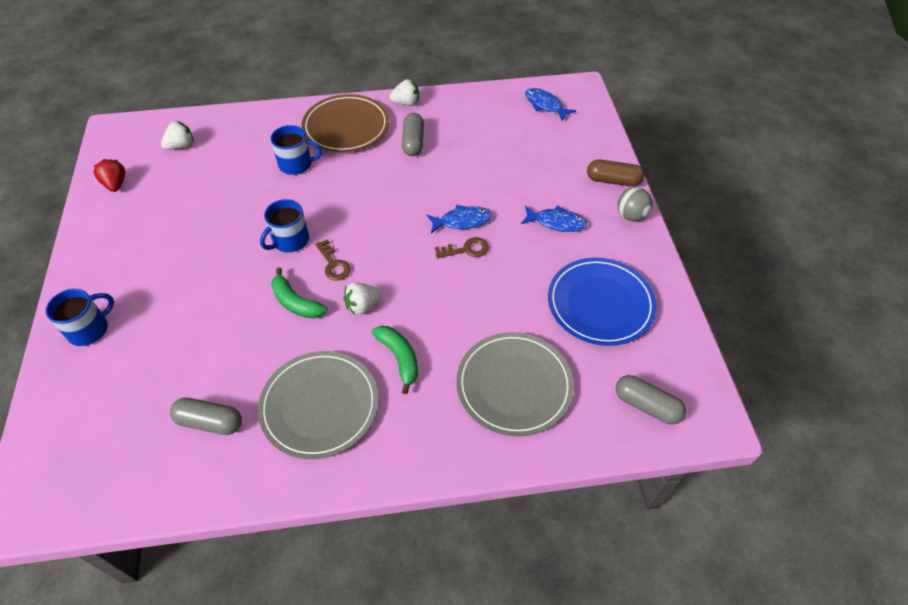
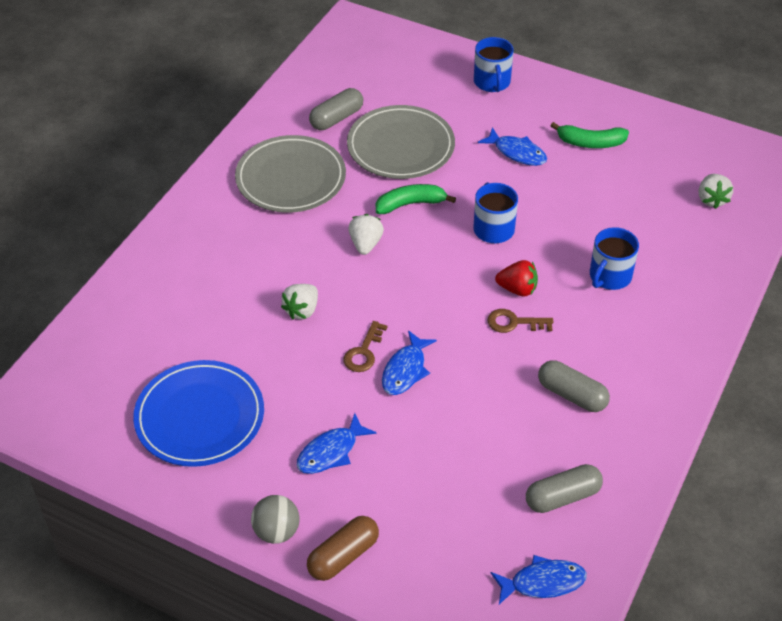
camera: 125 degrees right, 5 degrees down
red strawberry [94,159,125,192] -> red strawberry moved to [495,260,538,296]
brown plate [302,94,389,153] -> none
brown key [315,239,351,281] -> brown key moved to [487,309,553,333]
green banana [372,326,418,394] -> green banana moved to [550,122,629,148]
white strawberry [389,79,419,106] -> white strawberry moved to [281,284,318,319]
grey plate [457,332,574,436] -> grey plate moved to [347,105,455,179]
grey capsule [616,375,686,425] -> grey capsule moved to [526,464,603,513]
none -> blue fish [478,127,547,166]

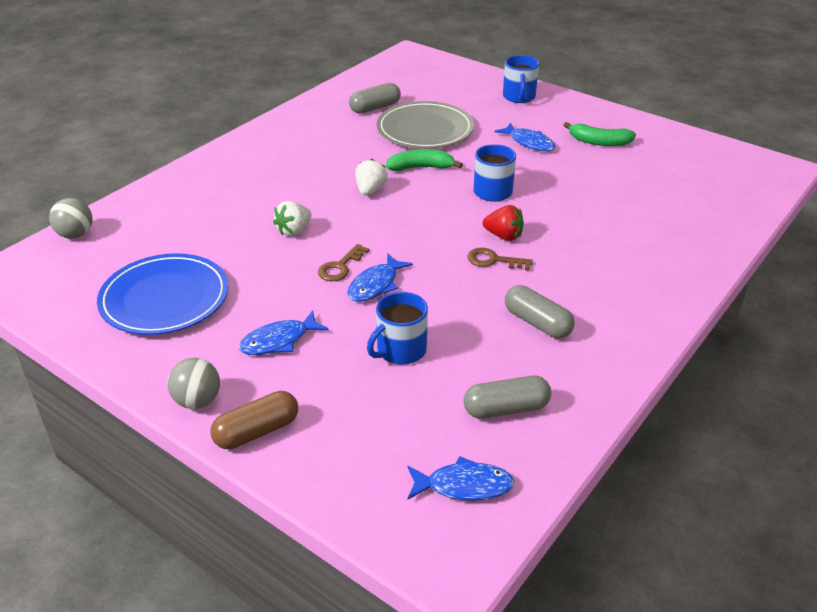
camera: 10 degrees right, 10 degrees down
grey plate [235,135,346,213] -> none
blue mug [590,227,639,290] -> blue mug moved to [367,292,428,365]
white strawberry [699,174,733,209] -> none
none -> grey ball [49,198,93,239]

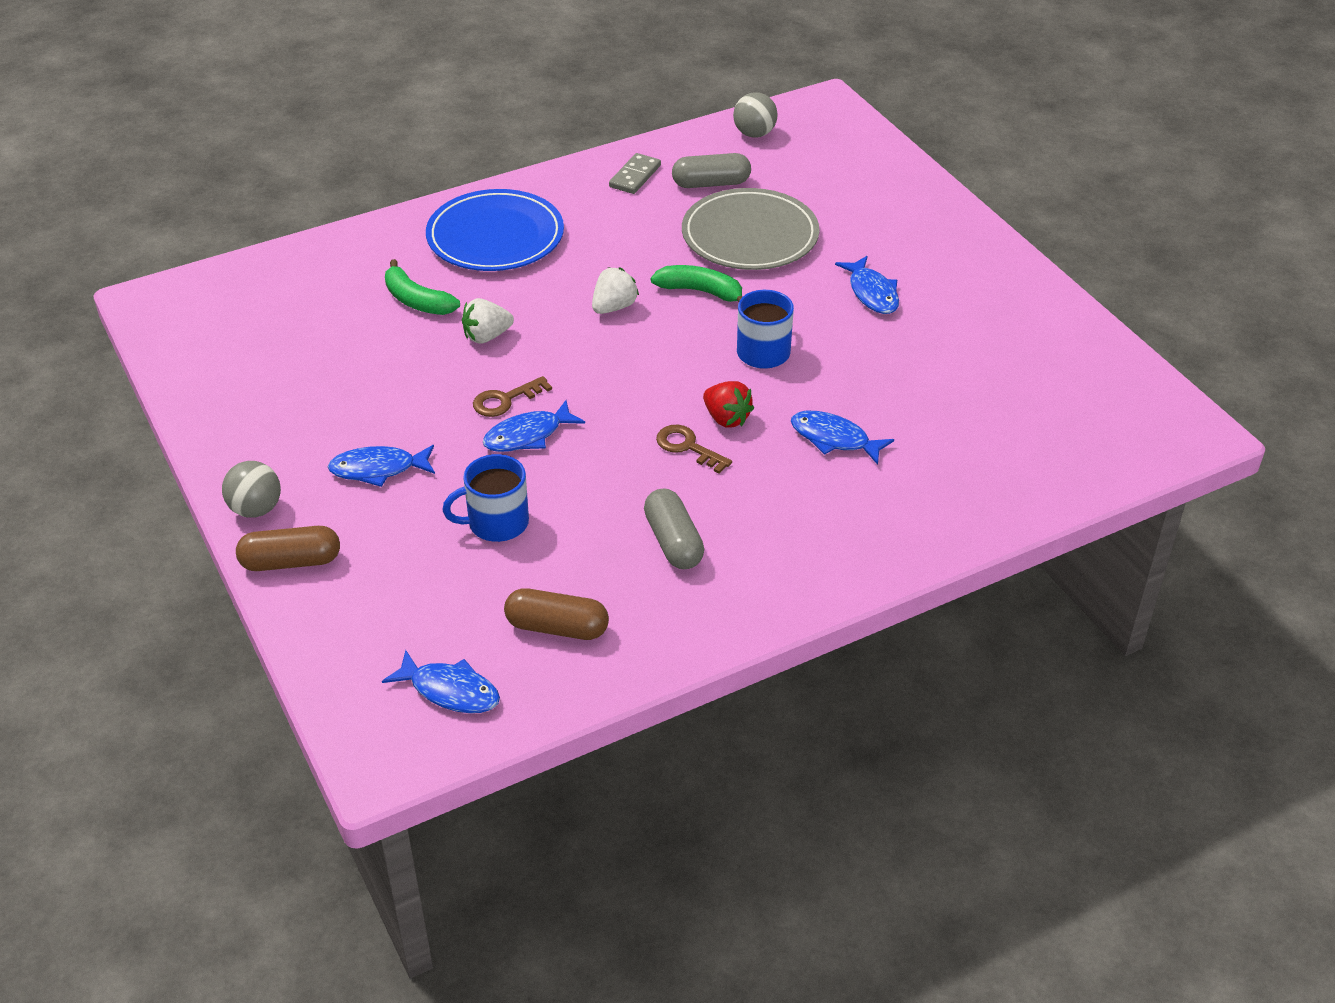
camera: 25 degrees right, 5 degrees up
grey ball [49,198,93,239] -> grey ball moved to [733,92,778,138]
blue plate [97,253,229,335] -> blue plate moved to [426,189,564,271]
grey capsule [464,376,551,419] -> brown capsule [504,588,609,640]
blue mug [503,55,539,103] -> none
green banana [564,122,636,146] -> green banana moved to [385,259,460,315]
none -> grey domino [609,153,661,194]
none -> blue fish [791,411,894,465]

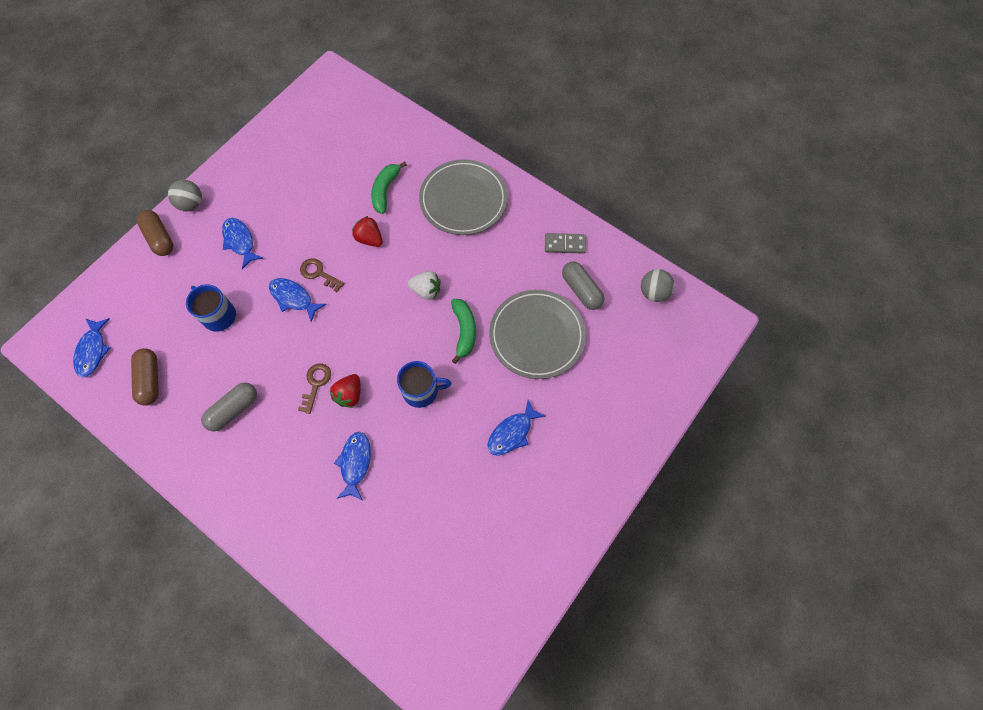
camera: 65 degrees right, 25 degrees up
blue plate [426,189,564,271] -> grey plate [419,159,508,235]
white strawberry [462,298,514,344] -> red strawberry [352,216,383,247]

